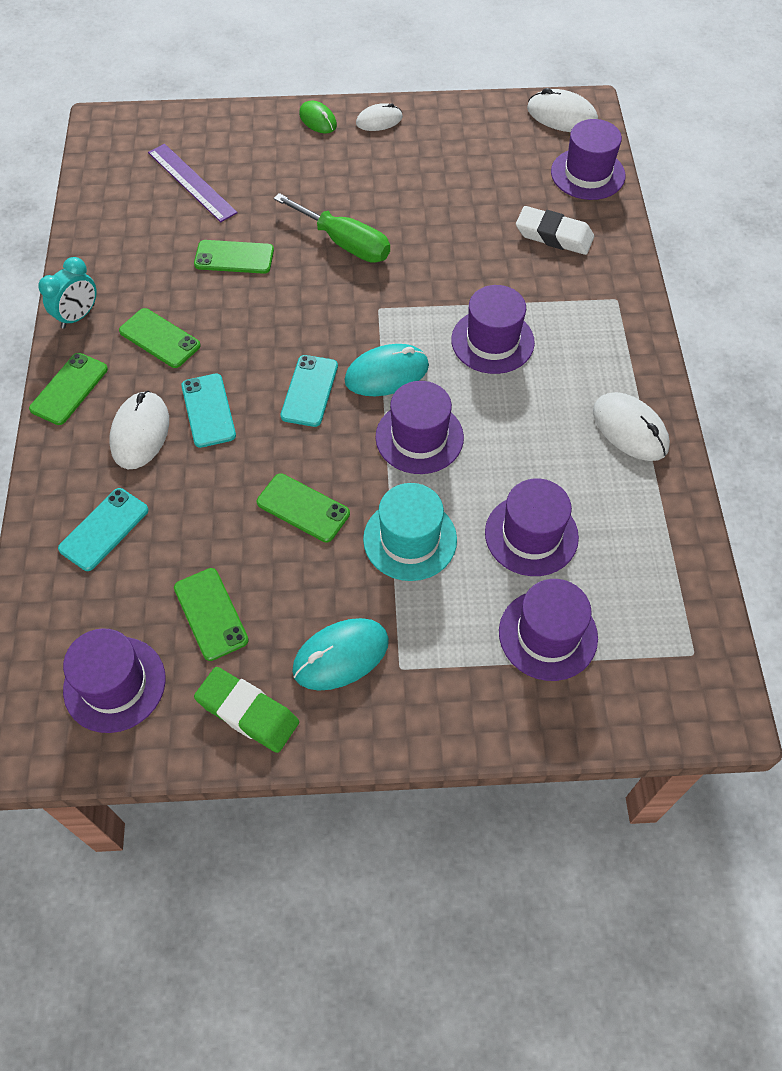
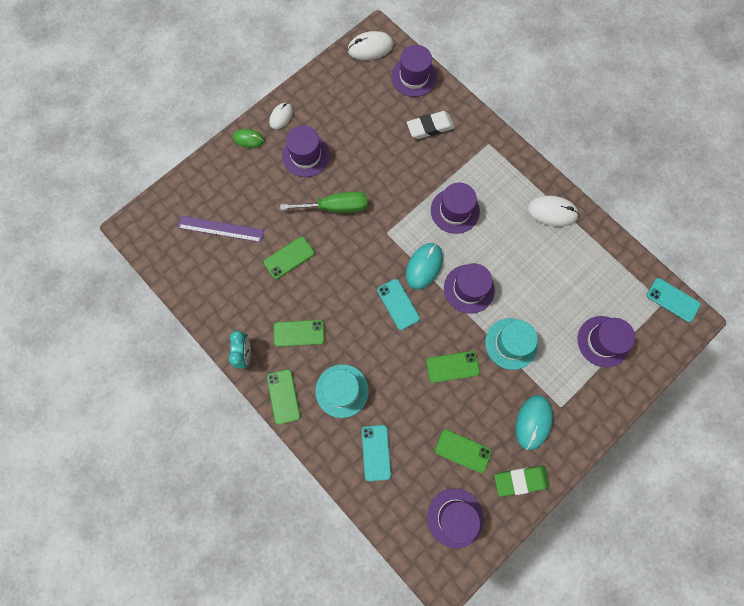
camera: 40 degrees left, 15 degrees up
white mouse [109,391,169,469] -> turquoise hat [315,364,369,418]
turquoise phone [181,374,236,448] -> turquoise phone moved to [647,278,701,322]
purple hat [485,478,579,576] -> purple hat moved to [282,126,330,177]

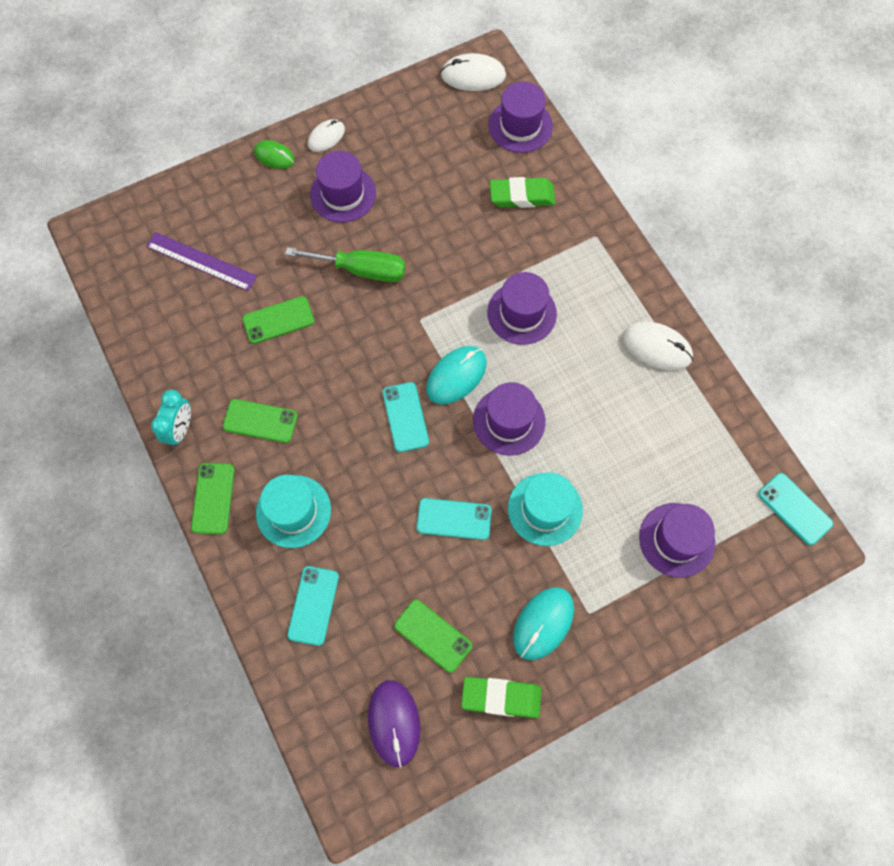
camera: 15 degrees right, 5 degrees down
white eraser [407,111,455,139] -> green eraser [490,177,555,208]
green phone [426,351,480,383] -> turquoise phone [417,498,492,540]
purple hat [427,488,484,548] -> purple mouse [368,680,420,768]

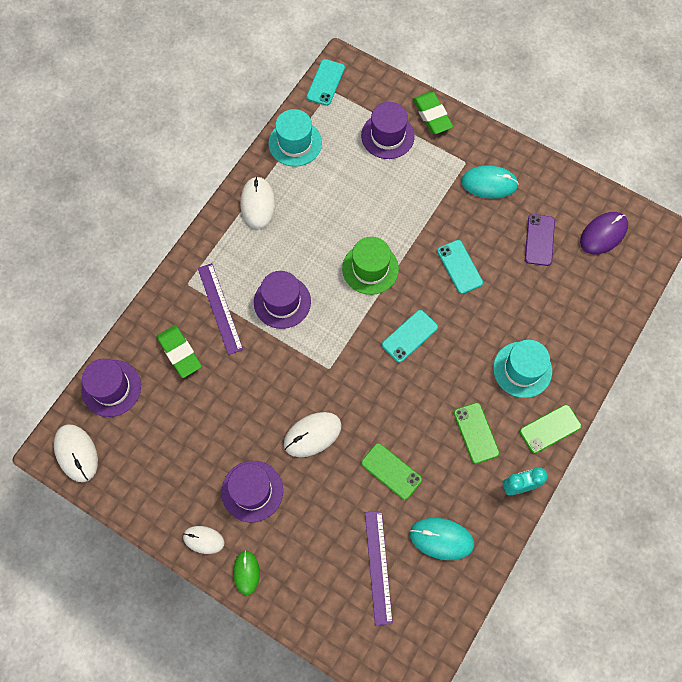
camera: 120 degrees left, 0 degrees up
green screwdriver [285,247,405,282] -> white mouse [284,412,342,457]
turquoise phone [287,566,339,646] -> none
green phone [394,599,472,673] -> purple phone [525,214,555,266]
turquoise mouse [426,346,487,405] -> turquoise mouse moved to [410,518,474,560]
green eraser [461,677,542,718] -> green eraser moved to [413,92,453,134]
purple hat [473,382,546,455] -> green hat [342,237,399,295]
turquoise hat [508,472,583,546] -> turquoise hat moved to [268,109,322,167]
none -> purple ruler [198,263,243,355]

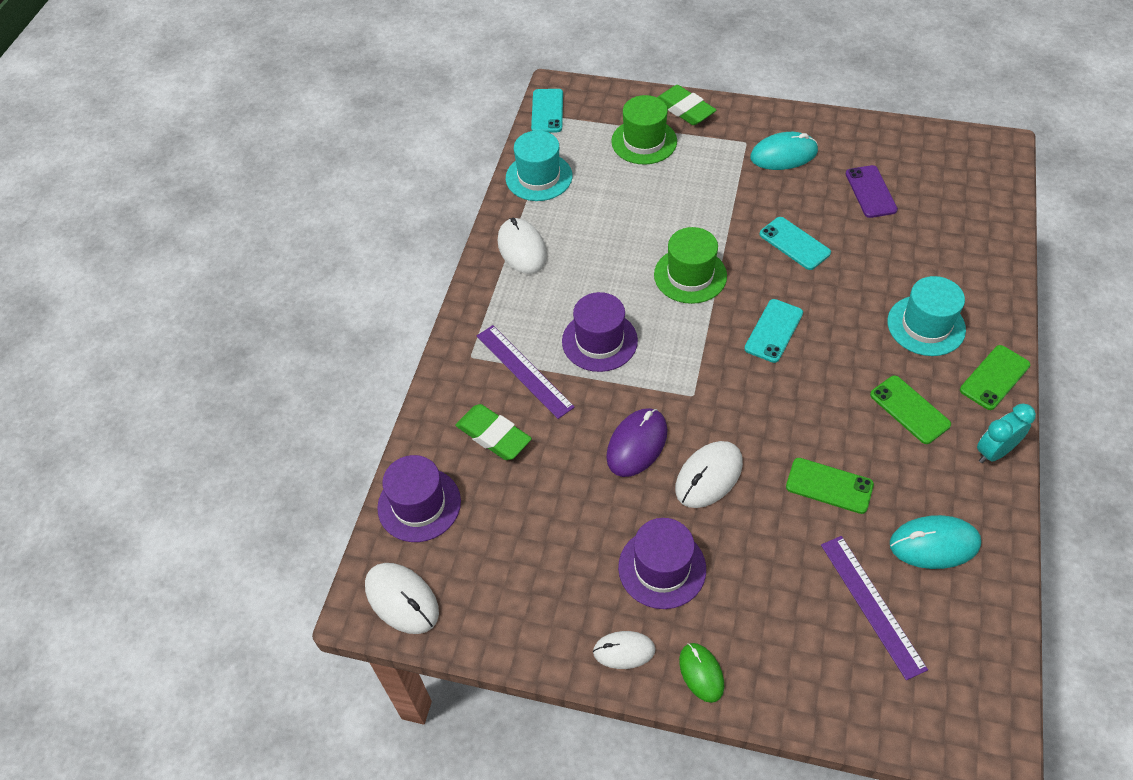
camera: 15 degrees left, 15 degrees down
purple hat [361,102,415,159] -> green hat [611,95,677,165]
purple mouse [580,212,628,255] -> purple mouse moved to [606,408,667,477]

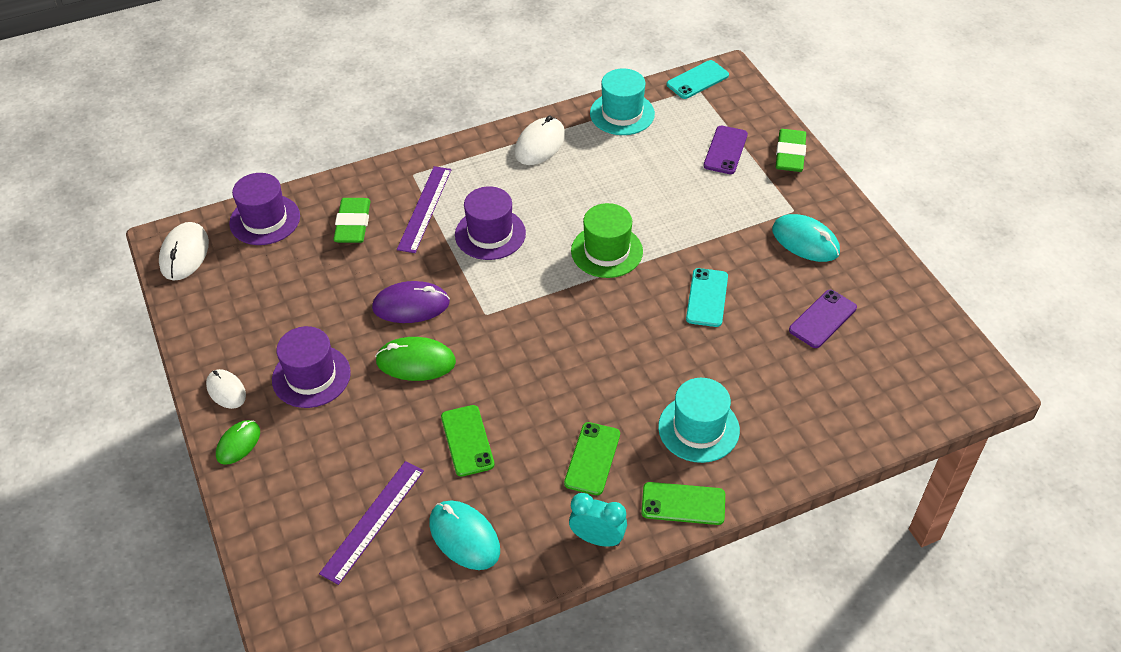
camera: 50 degrees right, 5 degrees down
green hat [611,95,677,165] -> purple phone [703,126,748,174]
white mouse [675,441,743,508] -> green mouse [375,337,456,381]
turquoise phone [744,299,803,363] -> none

